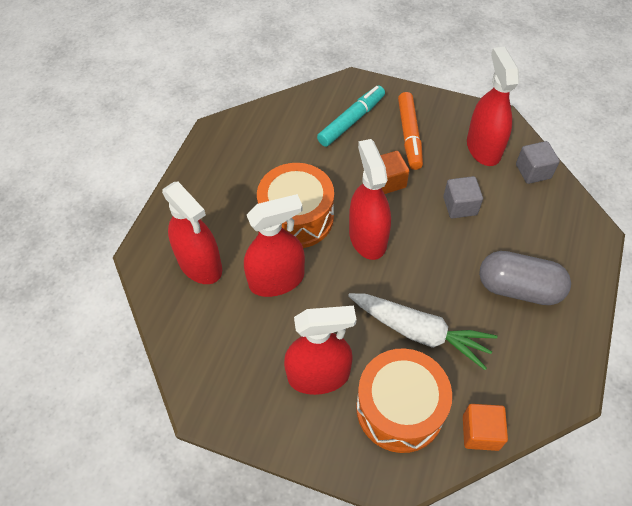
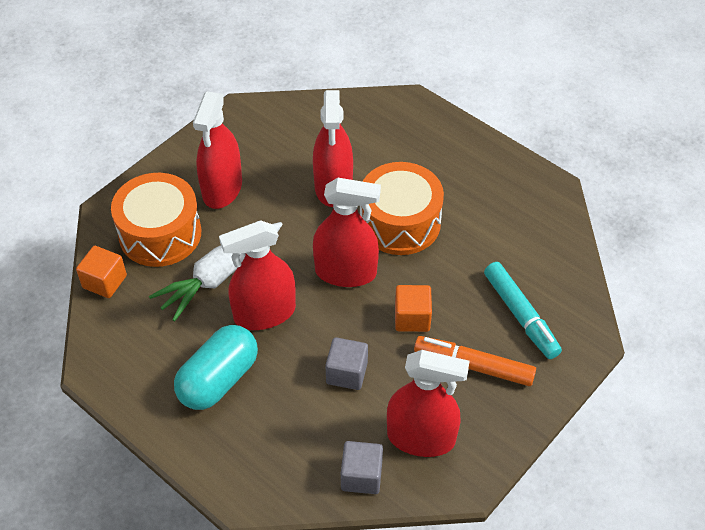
camera: 110 degrees right, 5 degrees down
red spray bottle [162,182,222,284] -> red spray bottle moved to [219,221,296,330]
grey capsule [479,251,571,305] -> turquoise capsule [174,325,258,410]

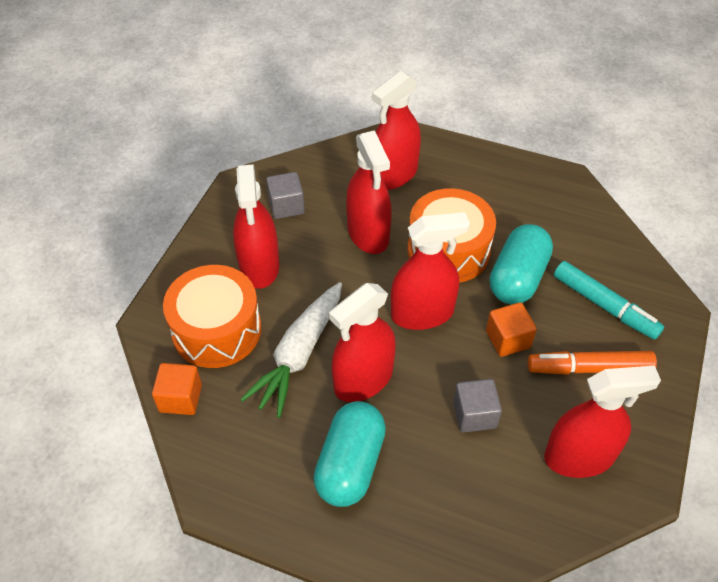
camera: 20 degrees left, 0 degrees up
grey cube [341,441,383,494] -> grey cube moved to [266,172,305,219]
none -> red spray bottle [372,71,421,190]
none -> turquoise capsule [489,224,553,304]

